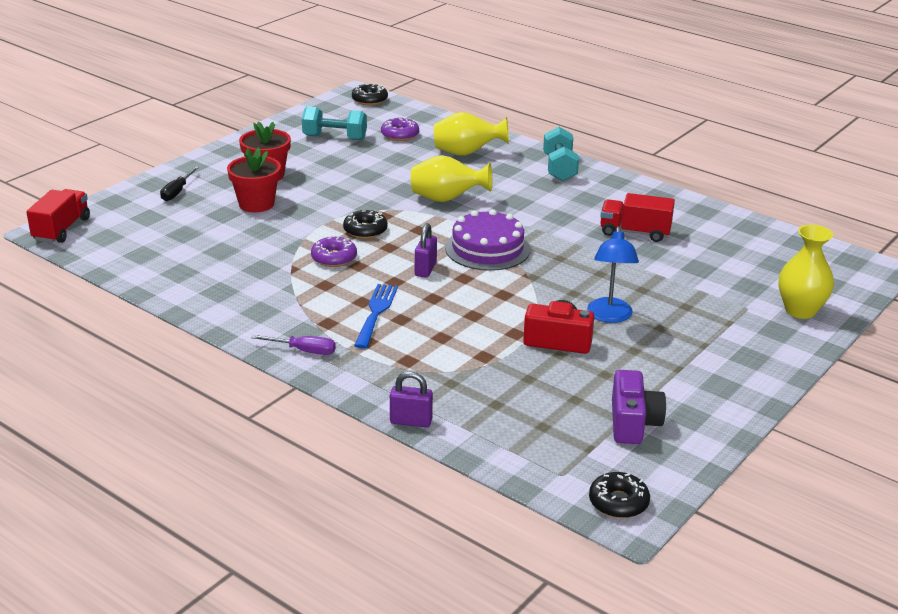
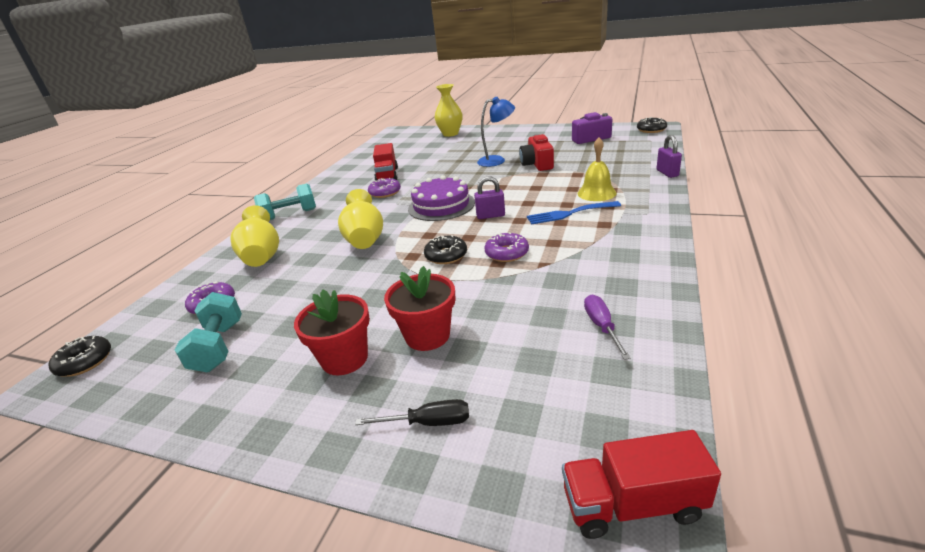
camera: 105 degrees left, 0 degrees up
purple screwdriver [251,335,336,355] -> purple screwdriver moved to [584,295,631,360]
none -> purple donut [368,178,401,198]
none -> yellow bell [577,137,617,201]

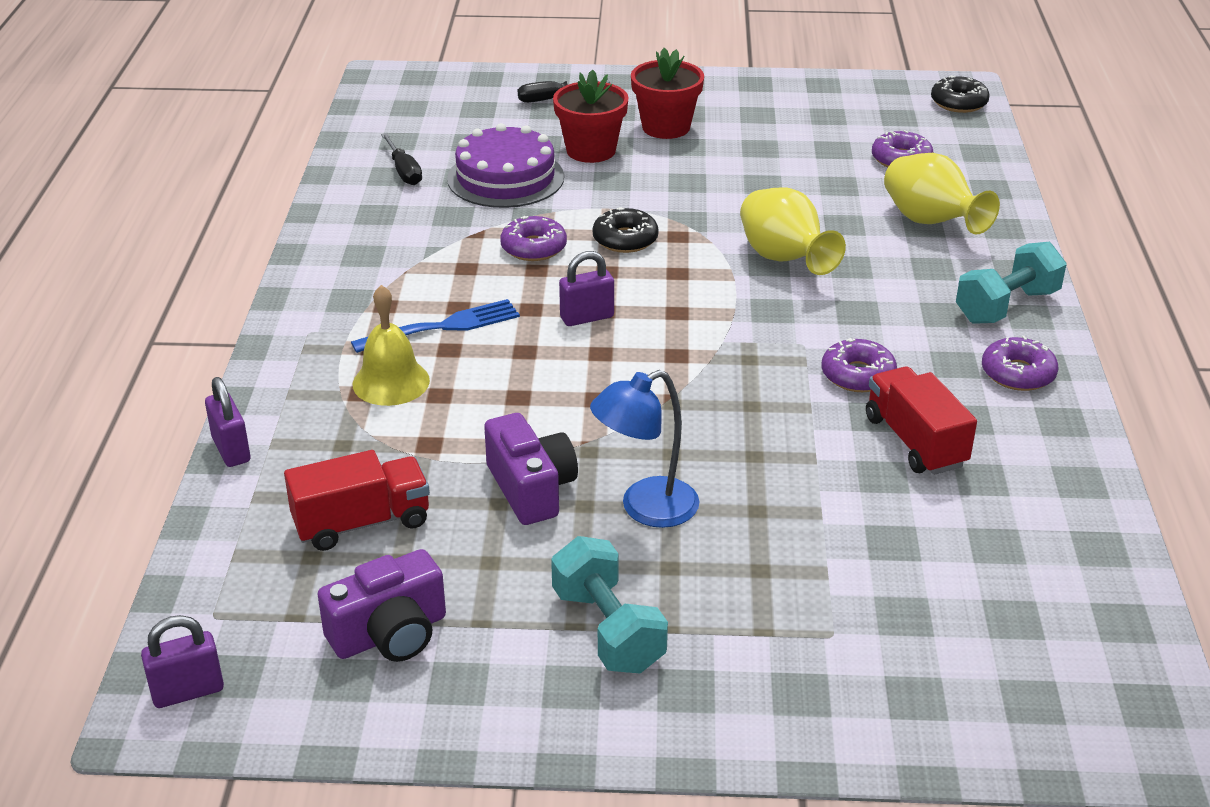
camera: 160 degrees right, 5 degrees up
turquoise dumbbell [175,292,242,372] -> turquoise dumbbell moved to [551,536,668,674]
purple cake [408,175,475,221] -> purple cake moved to [447,123,564,208]
yellow vase [435,84,463,137] -> none
red camera [519,134,554,171] -> purple camera [484,413,578,525]
red truck [562,430,721,539] -> red truck moved to [284,450,430,551]
purple screwdriver [584,295,631,360] -> black screwdriver [381,133,422,185]
black donut [637,117,667,133] -> purple padlock [141,615,224,708]
none -> purple donut [982,336,1058,391]

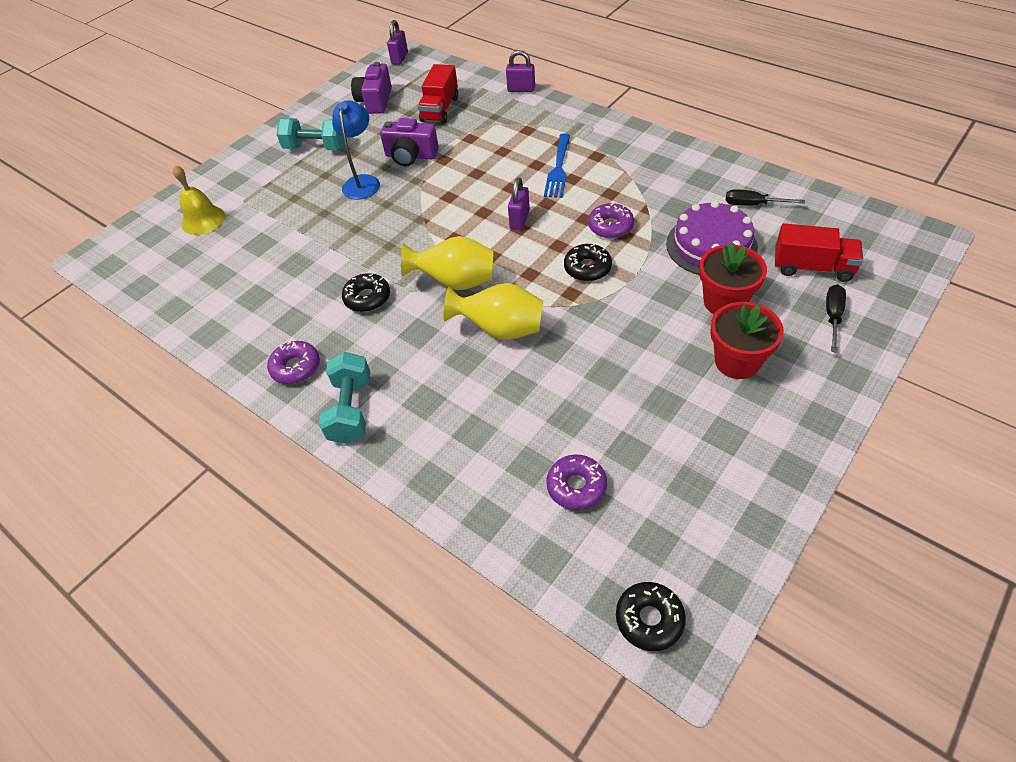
camera: 130 degrees right, 15 degrees up
yellow bell [353,285,430,406] -> yellow bell moved to [173,165,225,235]
purple donut [822,338,897,392] -> black donut [342,273,390,312]
red truck [866,366,977,475] -> red truck moved to [775,223,863,282]
yellow vase [884,153,1000,234] -> yellow vase moved to [401,236,494,290]

